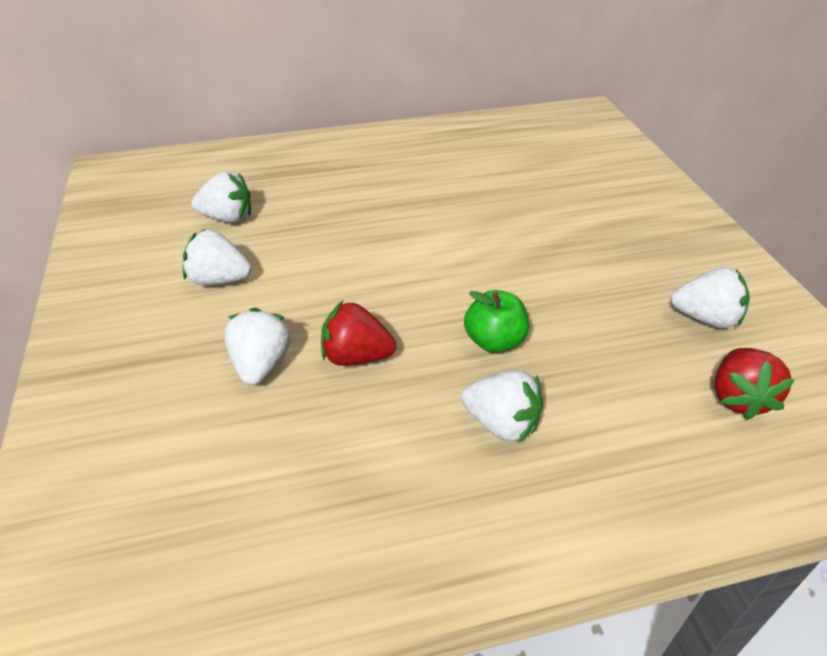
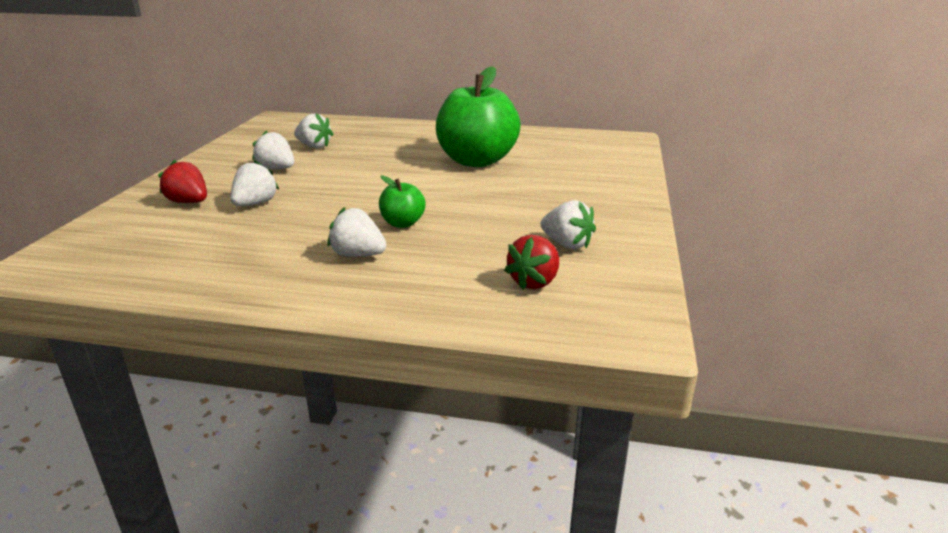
camera: 25 degrees right, 15 degrees down
red strawberry [321,301,397,366] -> red strawberry moved to [158,160,207,203]
white strawberry [461,370,543,443] -> white strawberry turned 150 degrees clockwise [327,207,387,257]
none -> green apple [436,66,521,167]

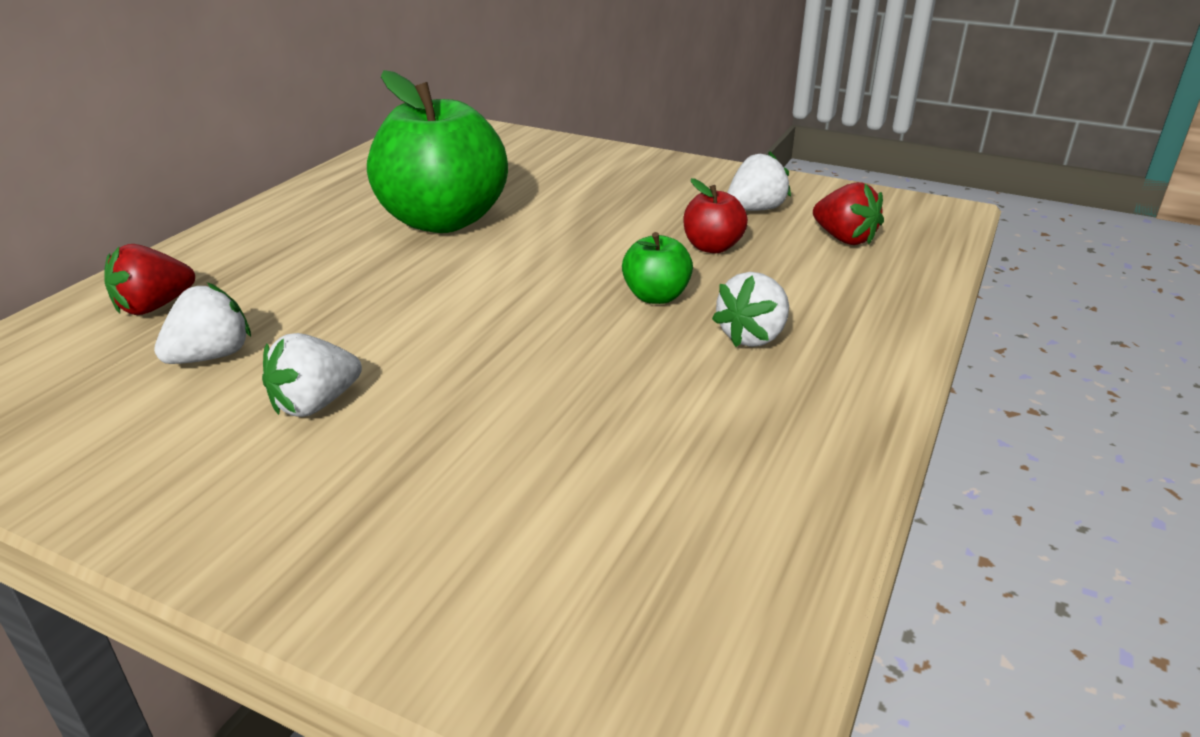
camera: 75 degrees left, 5 degrees up
red strawberry [158,160,207,203] -> red strawberry moved to [104,244,195,315]
white strawberry [230,160,279,206] -> none
none -> red apple [683,178,748,253]

